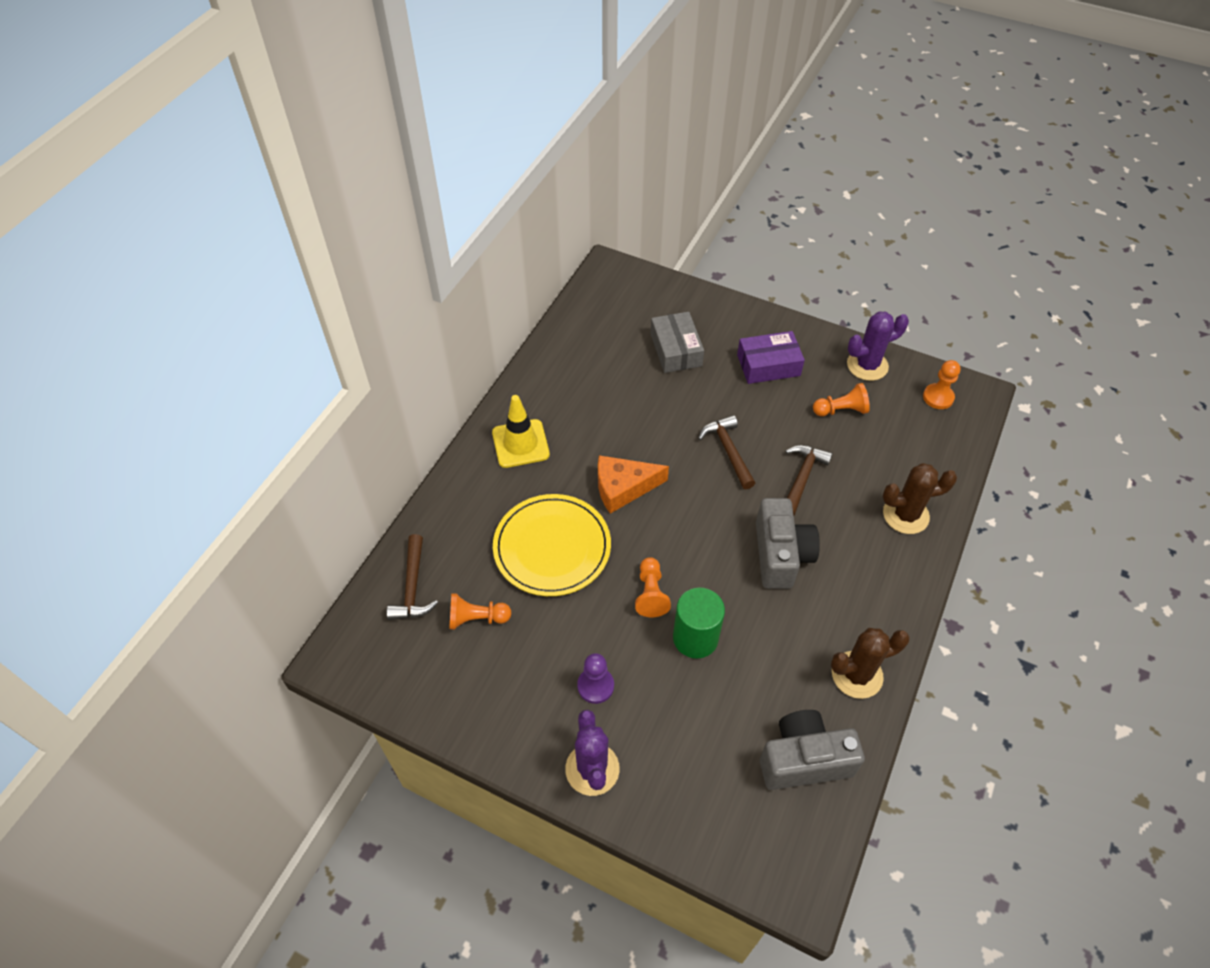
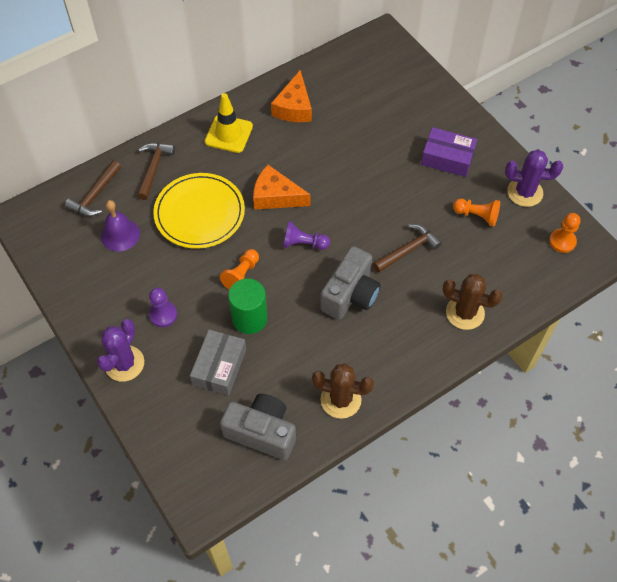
camera: 30 degrees right, 5 degrees up
orange pawn [449,593,512,629] -> purple bell [101,200,140,251]
grey box [650,312,704,373] -> grey box moved to [190,330,246,396]
brown hammer [698,415,755,489] -> brown hammer moved to [137,143,175,200]
none -> orange cheese [271,70,312,122]
none -> purple pawn [283,221,330,250]

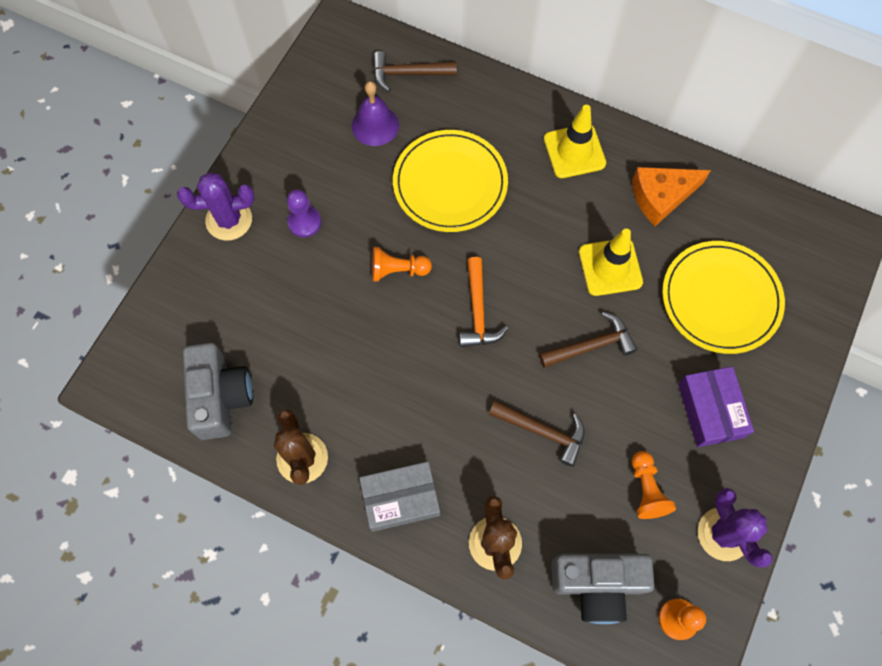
camera: 60 degrees right, 10 degrees up
brown hammer [137,143,175,200] -> brown hammer moved to [539,312,637,368]
grey box [190,330,246,396] -> grey box moved to [359,461,440,532]
green cylinder [228,279,268,334] -> none
orange cheese [253,165,310,210] -> none
purple pawn [283,221,330,250] -> orange hammer [459,257,508,347]
grey camera [320,246,381,320] -> grey camera moved to [551,554,655,624]
none -> yellow traffic cone [579,229,643,296]
none -> yellow plate [662,241,785,354]

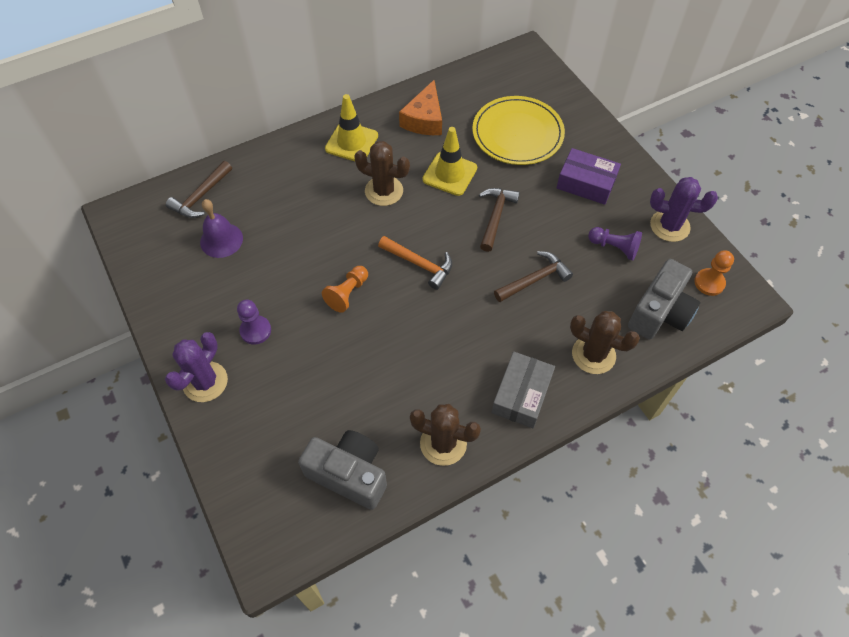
camera: 55 degrees left, 10 degrees down
yellow plate [393,130,508,232] -> none
orange pawn [632,451,676,519] -> purple pawn [588,227,642,260]
none -> brown cactus [354,141,410,206]

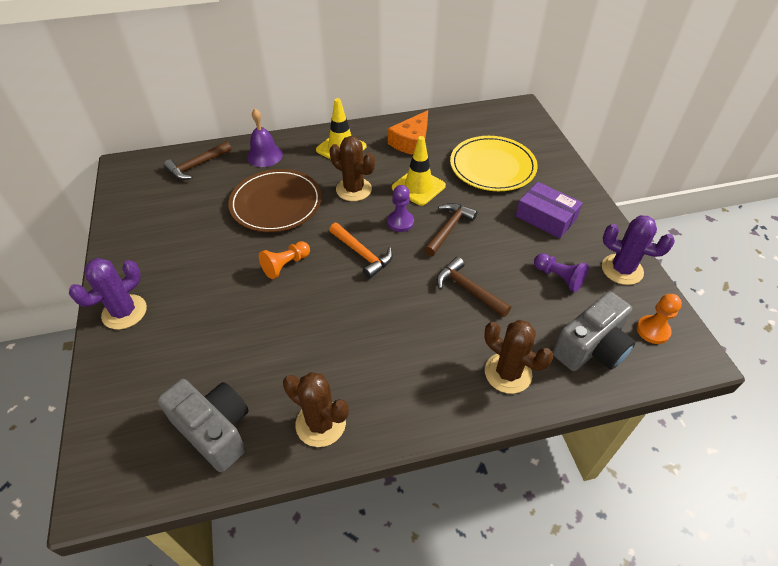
camera: 15 degrees right, 10 degrees down
purple bell [200,199,243,258] -> purple bell moved to [247,109,283,167]
purple pawn [237,300,271,345] -> purple pawn moved to [387,185,414,232]
grey box [492,352,555,428] -> none
brown hammer [494,251,573,302] -> brown hammer turned 120 degrees counterclockwise [437,257,511,317]
none -> brown plate [228,169,322,232]

